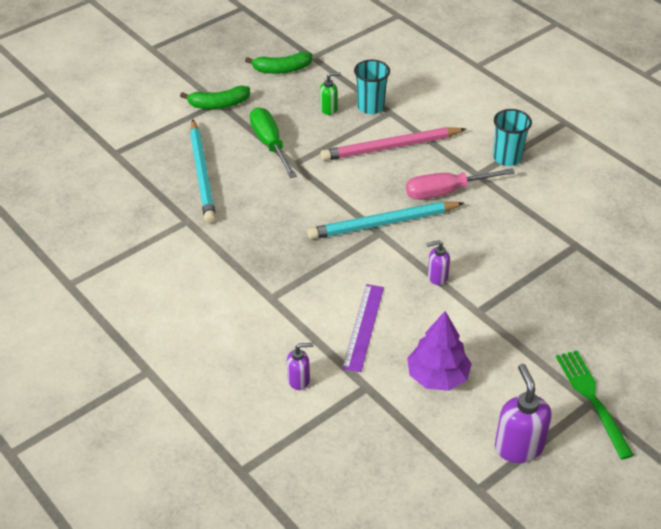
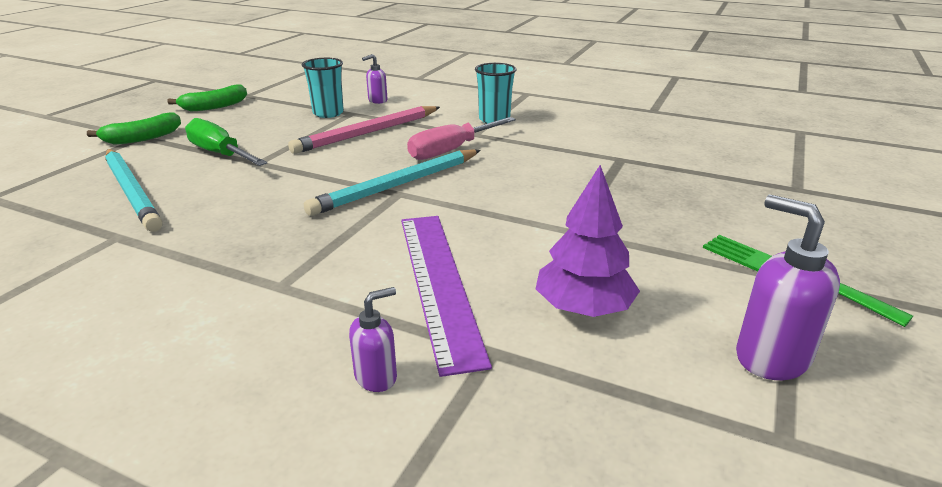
camera: 25 degrees left, 15 degrees down
green soap dispenser [320,72,341,115] -> none
purple ruler [342,284,384,372] -> purple ruler [401,216,492,377], size x1.52
purple soap dispenser [427,240,450,285] -> purple soap dispenser moved to [362,54,387,104]

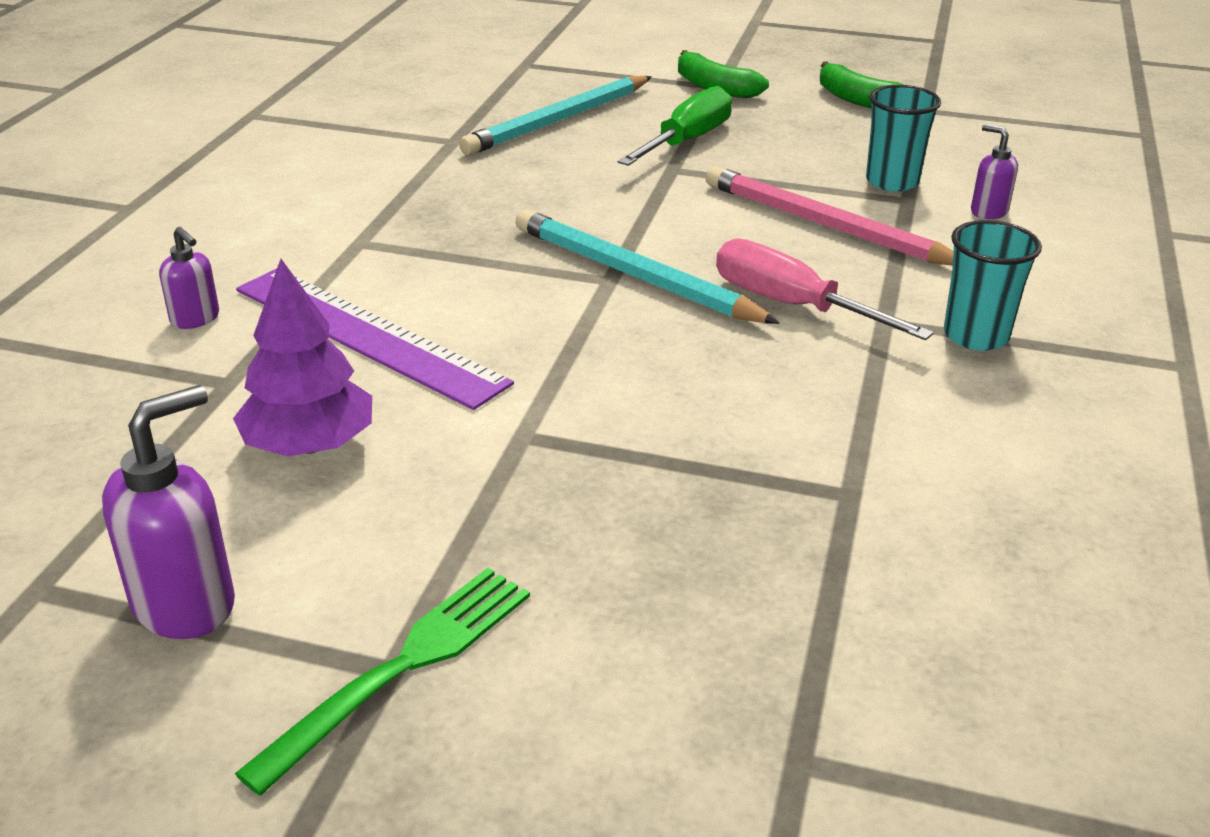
camera: 80 degrees right, 5 degrees up
purple ruler [401,216,492,377] -> purple ruler turned 60 degrees clockwise [236,269,514,410]

